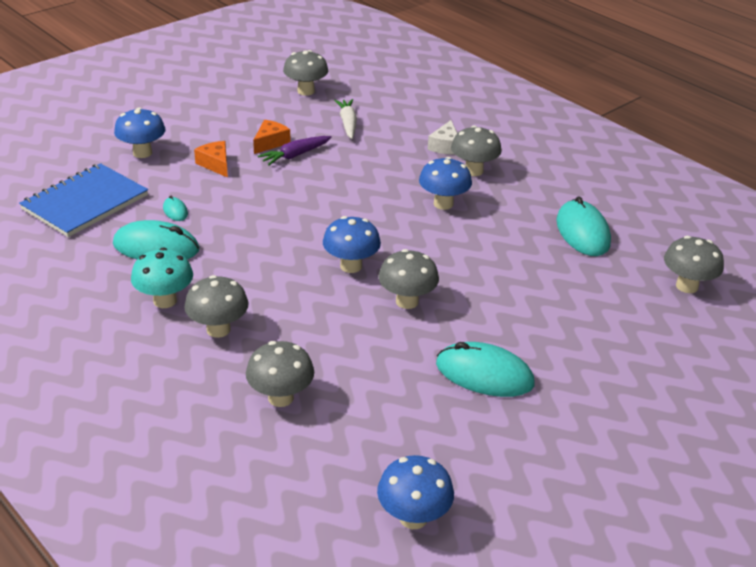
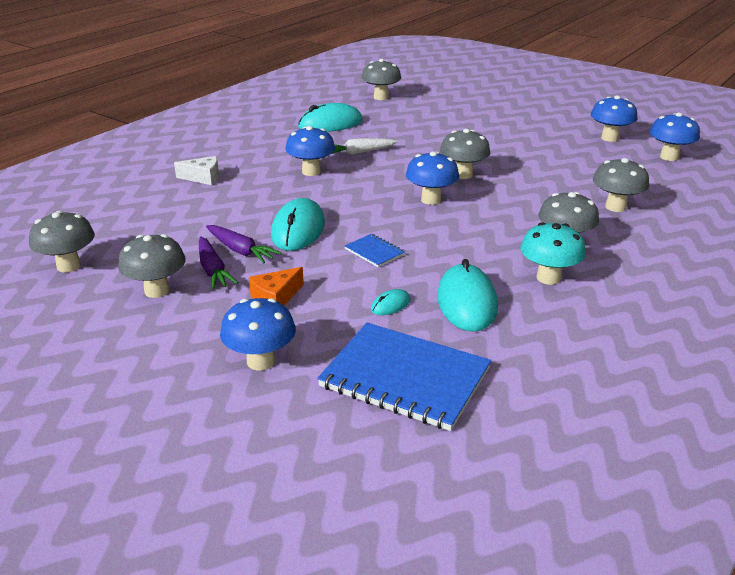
camera: 100 degrees left, 5 degrees down
orange cheese [253,120,290,154] -> purple carrot [199,236,238,290]
white carrot [334,99,357,139] -> white carrot moved to [331,138,398,155]
turquoise mouse [436,342,535,397] -> turquoise mouse moved to [271,198,325,251]
grey mushroom [451,125,502,176] -> grey mushroom moved to [118,234,186,298]
none -> blue notebook [345,234,405,267]
none -> blue mushroom [591,95,638,142]

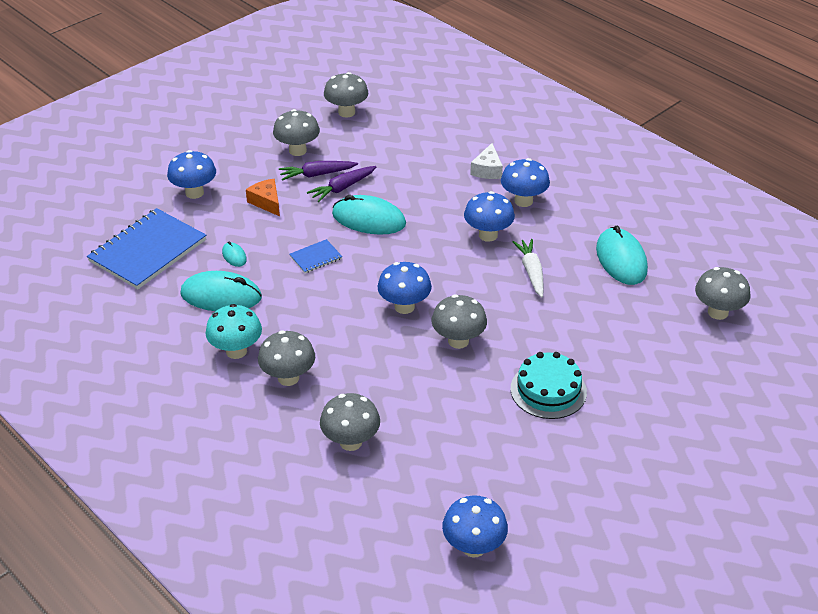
camera: 100 degrees right, 10 degrees up
blue mushroom [591,95,638,142] -> blue mushroom moved to [501,158,550,207]
none -> turquoise cake [511,352,587,419]

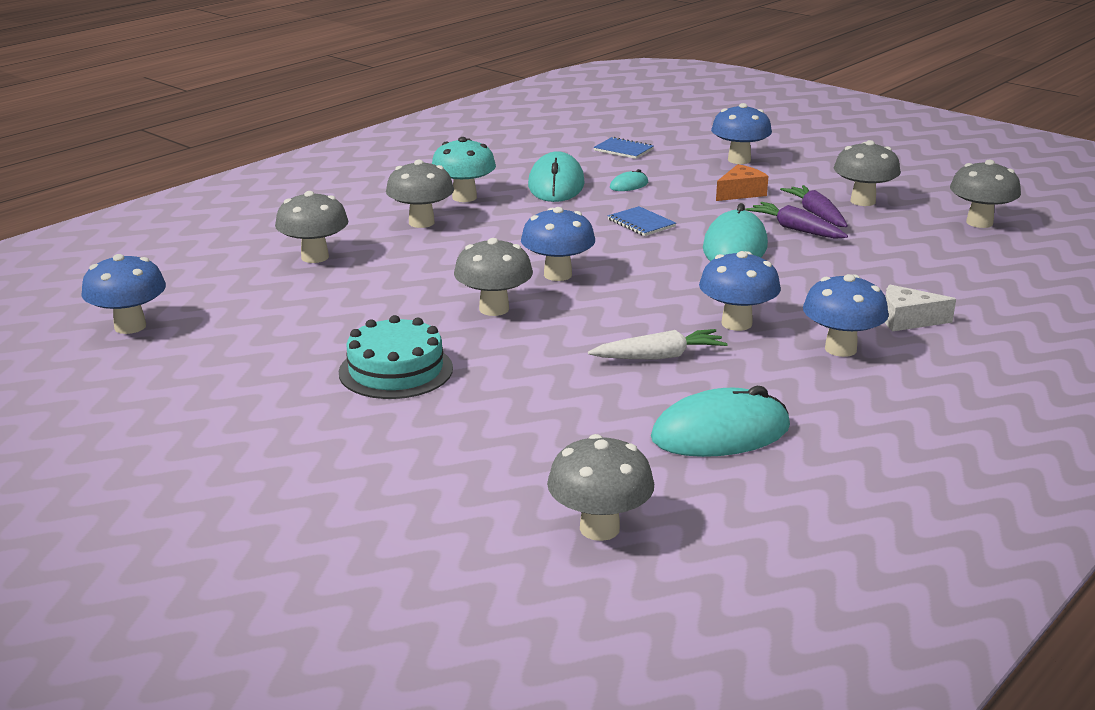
camera: 85 degrees right, 15 degrees down
blue notebook [87,208,206,289] -> blue notebook [593,137,653,159], size x0.45

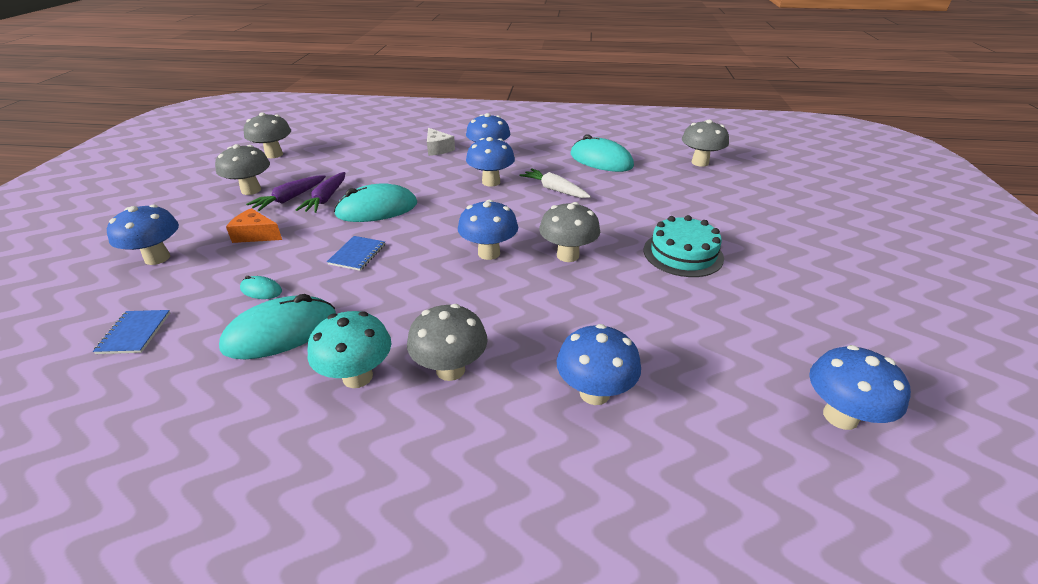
camera: 125 degrees left, 10 degrees up
grey mushroom [275,191,348,263] -> blue mushroom [557,324,641,405]

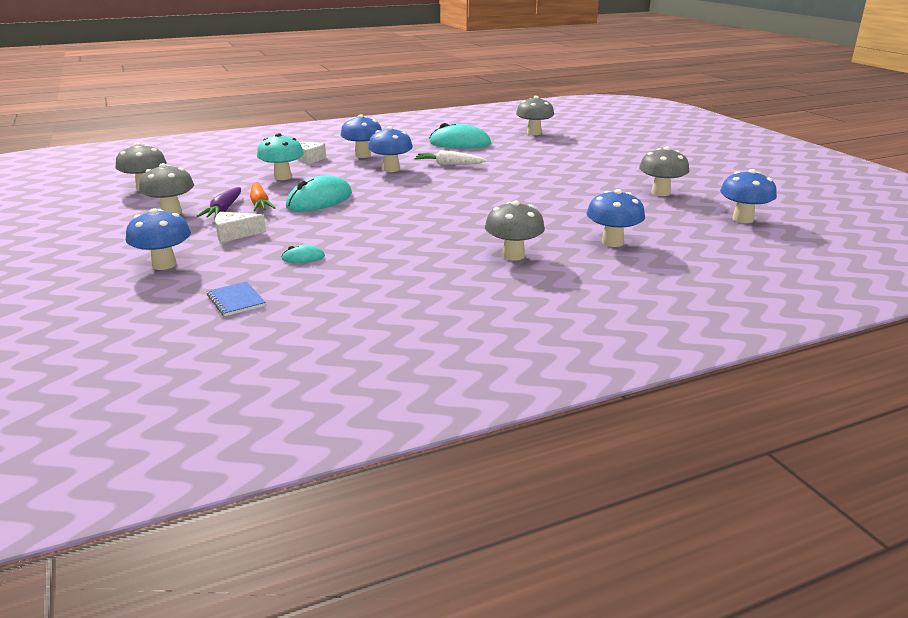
camera: 30 degrees left, 10 degrees down
turquoise mouse [219,294,336,359] -> none
orange cheese [226,208,282,243] -> white cheese [215,212,266,243]
purple carrot [296,172,345,213] -> orange carrot [250,182,275,211]
turquoise mushroom [308,311,391,388] -> turquoise mushroom moved to [257,133,304,180]
blue notebook [327,236,385,271] -> none
blue mushroom [458,199,518,260] -> none
grey mushroom [539,202,600,262] -> grey mushroom moved to [639,146,689,196]
turquoise cake [644,215,724,277] -> none

